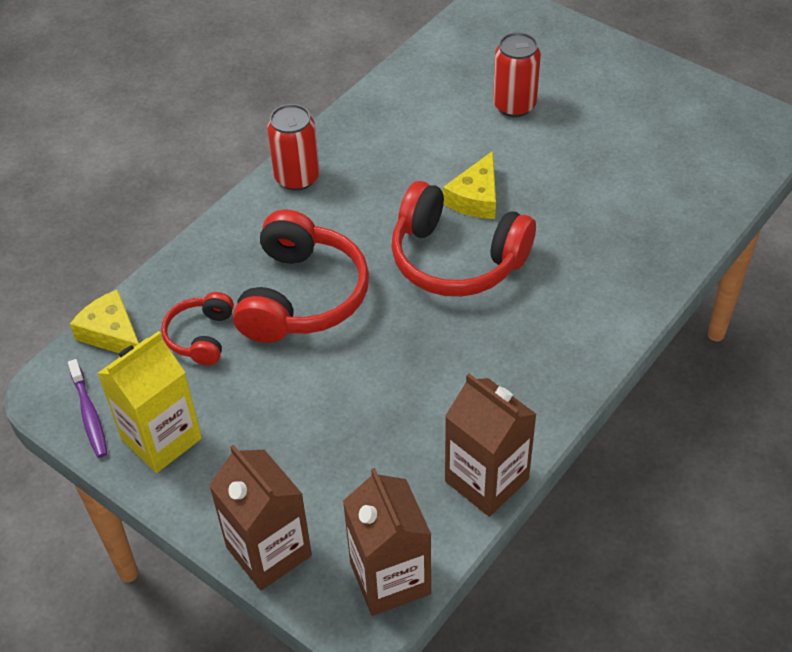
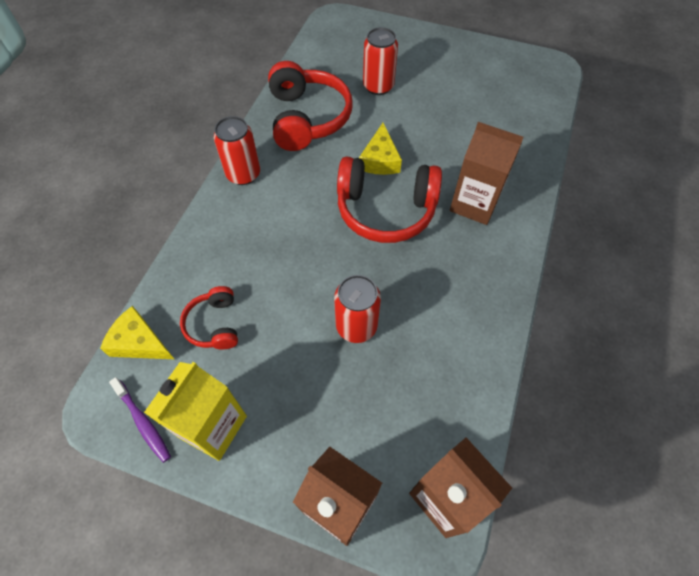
camera: 20 degrees left, 10 degrees up
red headphones [233,210,369,343] -> red headphones moved to [268,61,352,151]
brown carton [445,374,537,517] -> brown carton moved to [450,122,524,225]
none -> red can [334,275,381,343]

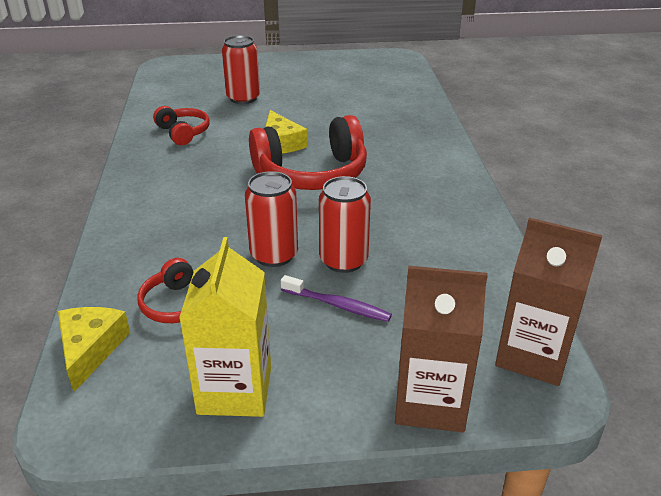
camera: 25 degrees left, 25 degrees down
yellow cheese [100,306,174,359] -> yellow cheese turned 90 degrees clockwise [58,307,130,392]
purple toothbrush [109,377,171,463] -> purple toothbrush moved to [281,275,392,322]
red can [214,116,260,185] -> red can moved to [245,171,298,267]
red headphones [268,61,352,151] -> red headphones [153,106,210,145], size x0.53
brown carton [450,122,524,225] -> none

